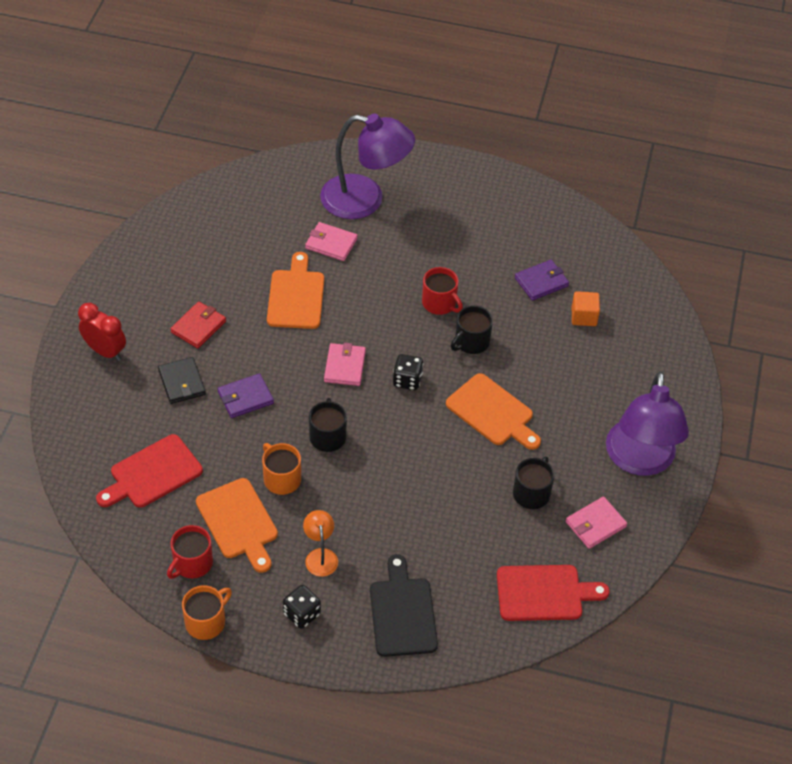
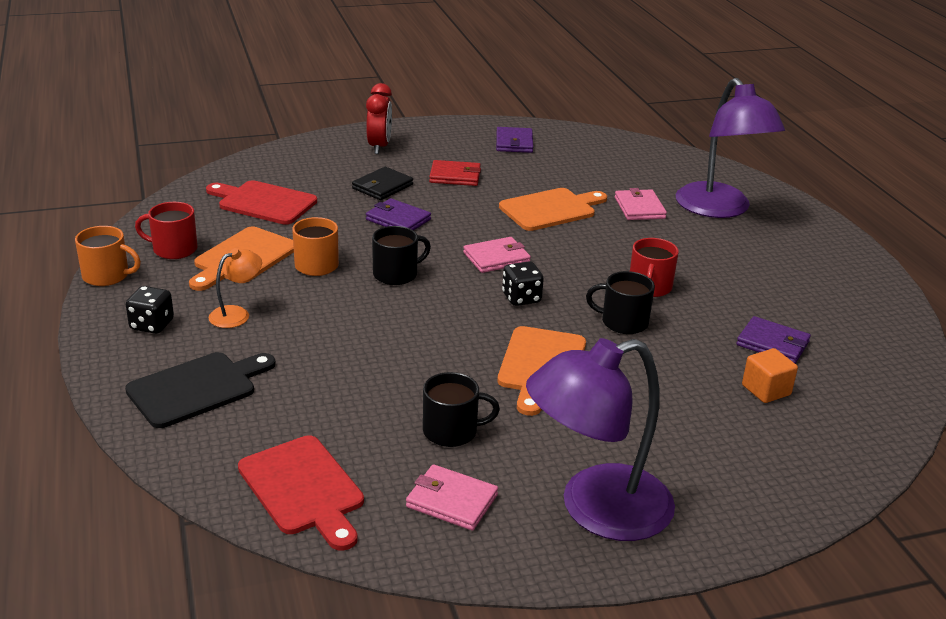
camera: 60 degrees right, 20 degrees down
none -> purple wallet [496,127,533,153]

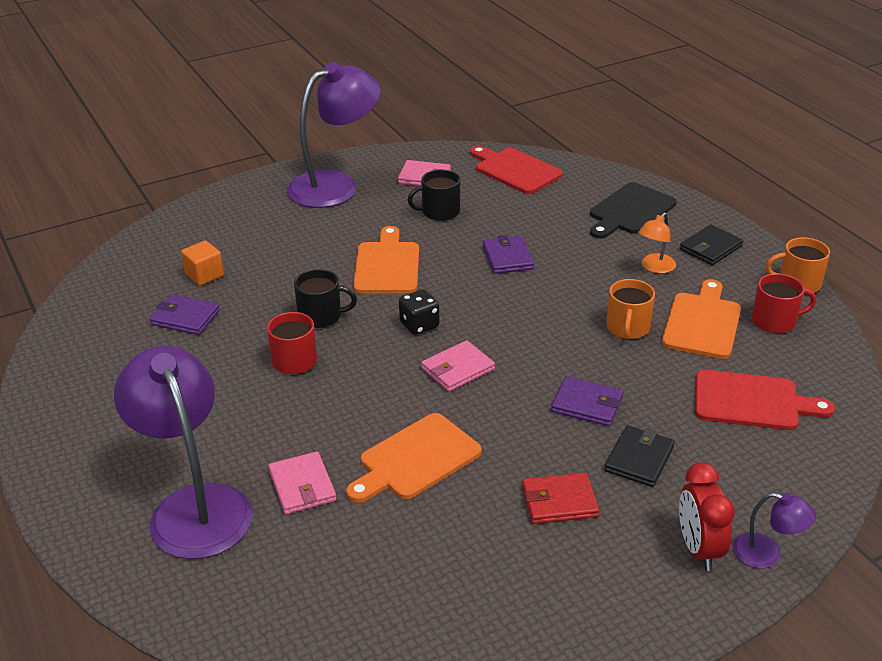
camera: 170 degrees right, 5 degrees up
black dice [126,286,174,334] -> black wallet [680,225,743,265]
black mug [372,226,431,285] -> none
purple wallet [496,127,533,153] -> purple wallet moved to [483,235,534,274]
none -> purple lamp [733,493,816,568]

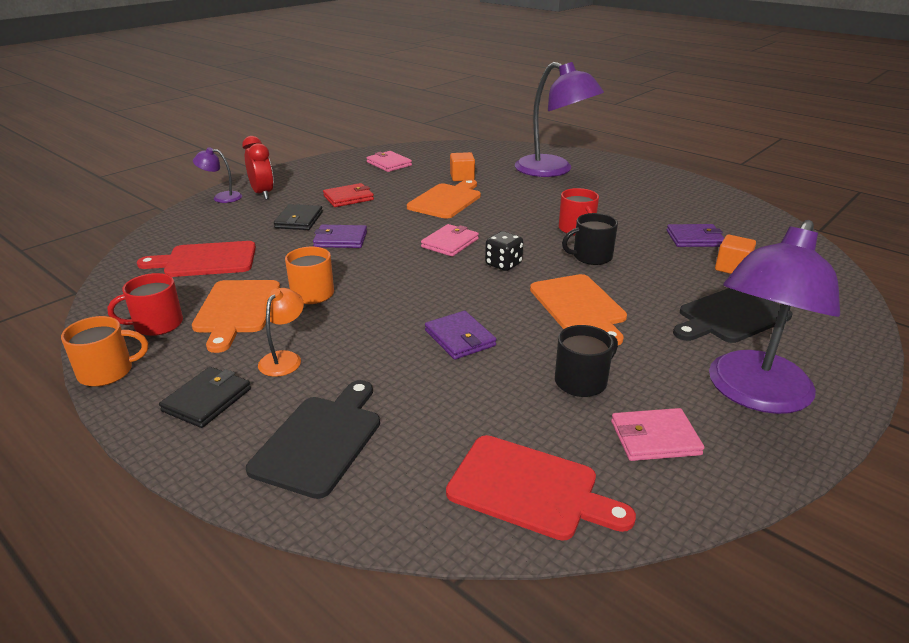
camera: 160 degrees right, 5 degrees down
pink wallet [268,451,336,514] -> pink wallet moved to [367,151,412,172]
none -> orange cube [450,152,475,181]
none -> black cutting board [673,288,793,343]

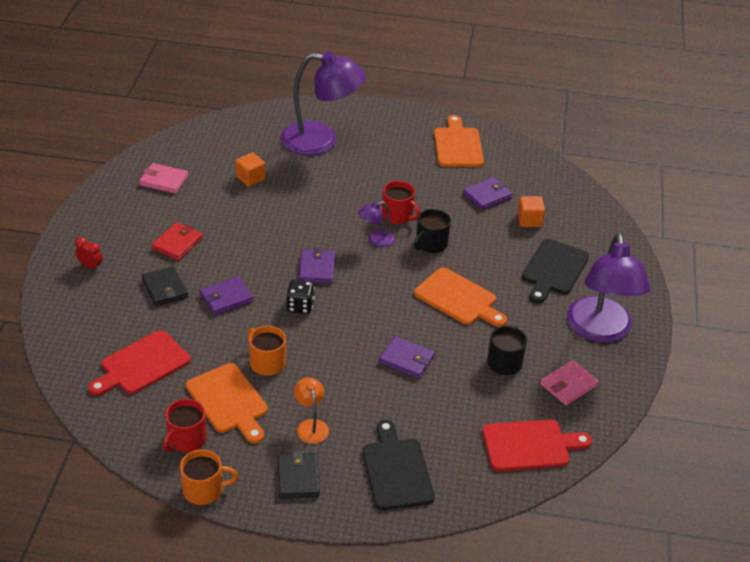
camera: 35 degrees left, 10 degrees up
orange mug [61,316,148,387] -> orange mug turned 45 degrees clockwise [180,449,238,505]
purple lamp [193,147,242,203] -> purple lamp moved to [358,201,395,248]
red clock [242,136,274,200] -> red clock [75,237,103,271], size x0.60
orange cutting board [407,179,481,219] -> orange cutting board moved to [434,115,484,167]
pink wallet [421,224,479,257] -> purple wallet [299,248,335,283]
black dice [485,231,523,271] -> black dice moved to [286,280,315,314]

